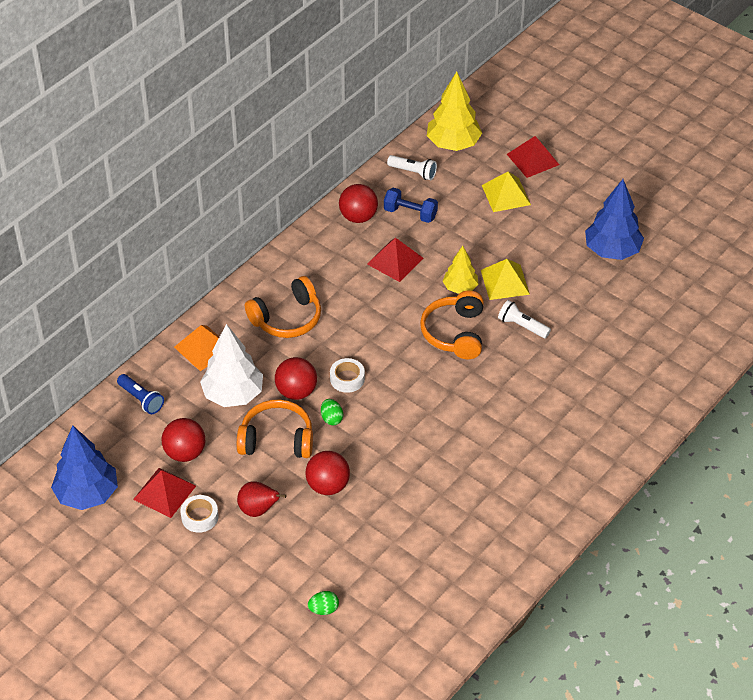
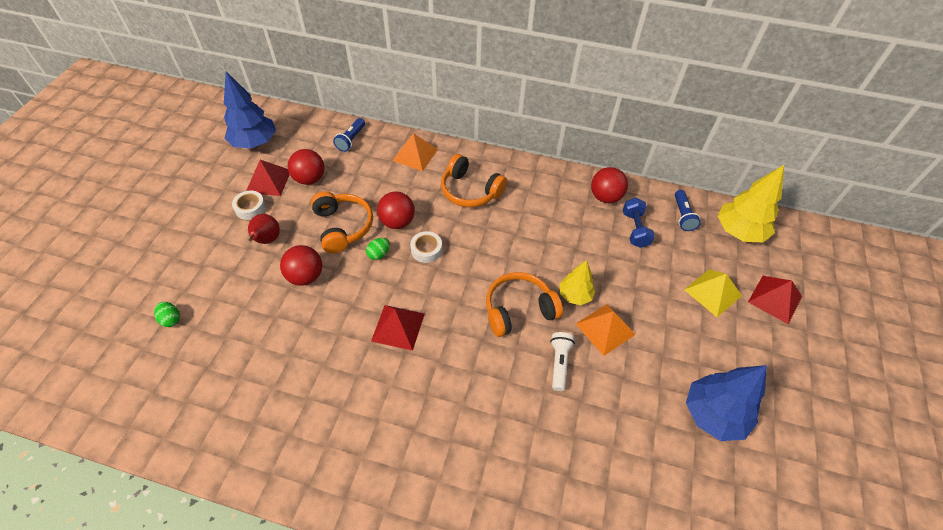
camera: 65 degrees right, 5 degrees up
white tree [200,324,263,407] -> none
red pyramid [367,238,423,282] -> red pyramid moved to [371,305,425,351]
white flashlight [387,155,437,180] -> blue flashlight [675,190,701,231]
yellow pyramid [481,259,530,300] -> orange pyramid [576,304,636,356]

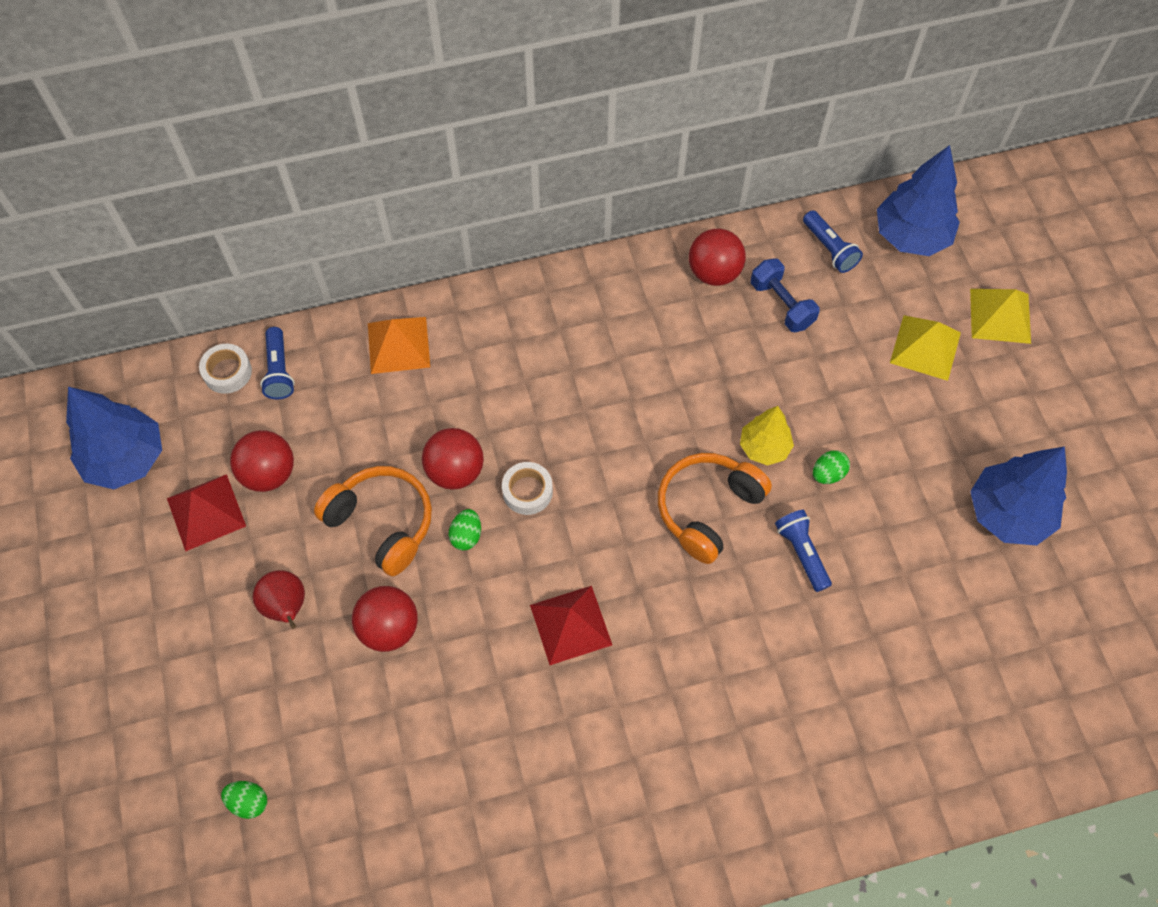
camera: 30 degrees left, 10 degrees up
white tape [232,191,266,220] -> white tape moved to [199,344,252,394]
orange headphones [441,154,507,207] -> none
white flashlight [550,332,575,391] -> blue flashlight [775,510,832,592]
orange pyramid [576,304,636,356] -> green egg [813,450,850,484]
yellow tree [718,165,784,243] -> blue tree [877,145,960,256]
red pyramid [748,276,802,324] -> yellow pyramid [970,289,1031,344]

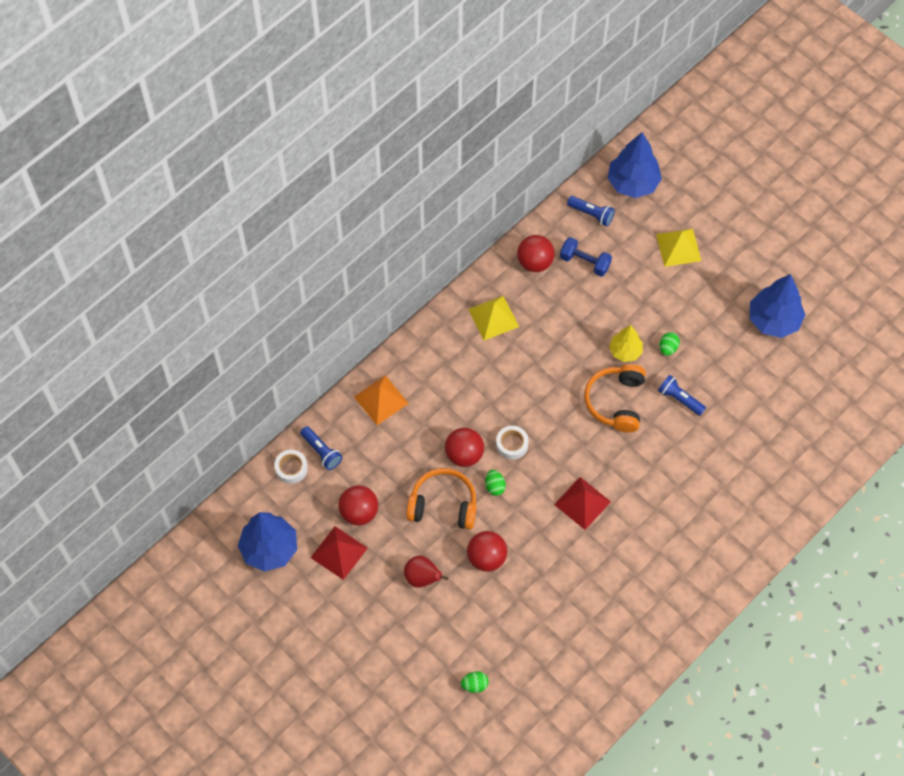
camera: 30 degrees left, 0 degrees up
yellow pyramid [970,289,1031,344] -> yellow pyramid moved to [468,296,519,341]

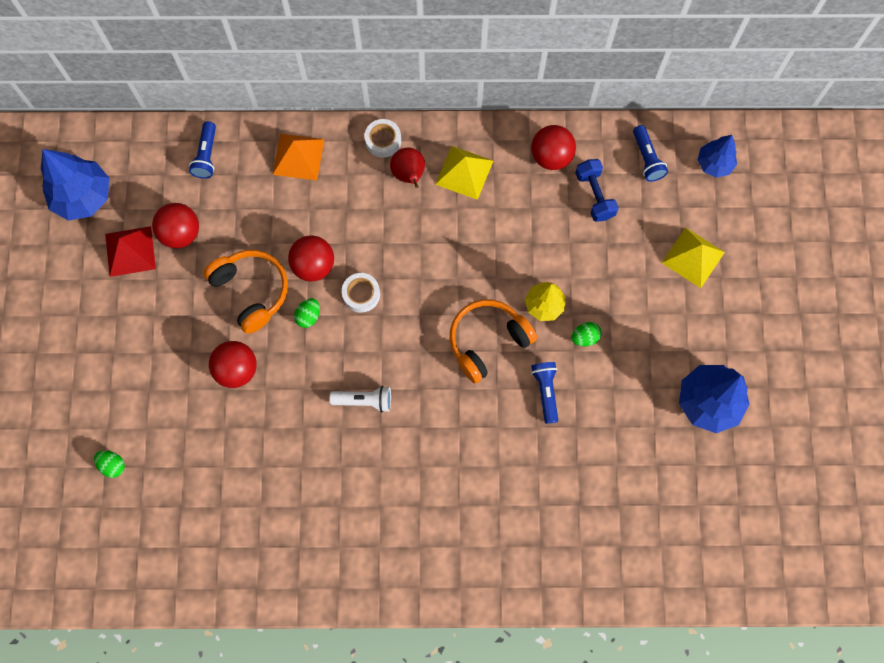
camera: 45 degrees right, 10 degrees up
white tape [274,450,308,484] -> white tape moved to [364,119,401,158]
red pear [404,555,449,588] -> red pear moved to [390,147,425,188]
red pyramid [554,477,611,530] -> white flashlight [329,386,391,412]
blue tree [608,132,662,198] -> blue tree [697,135,737,178], size x0.60

